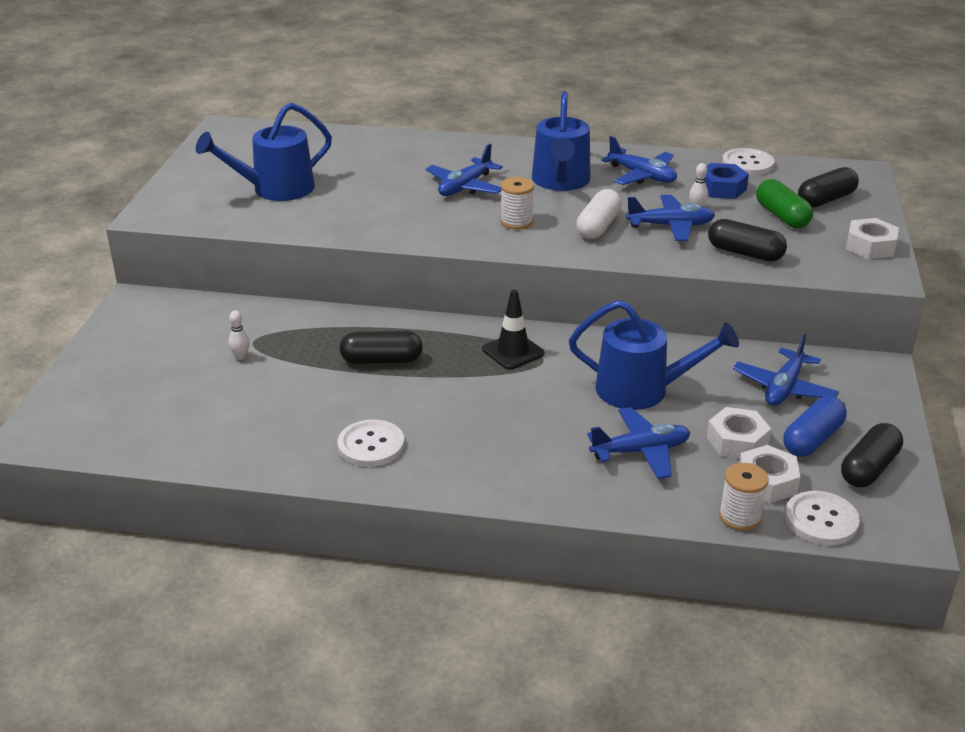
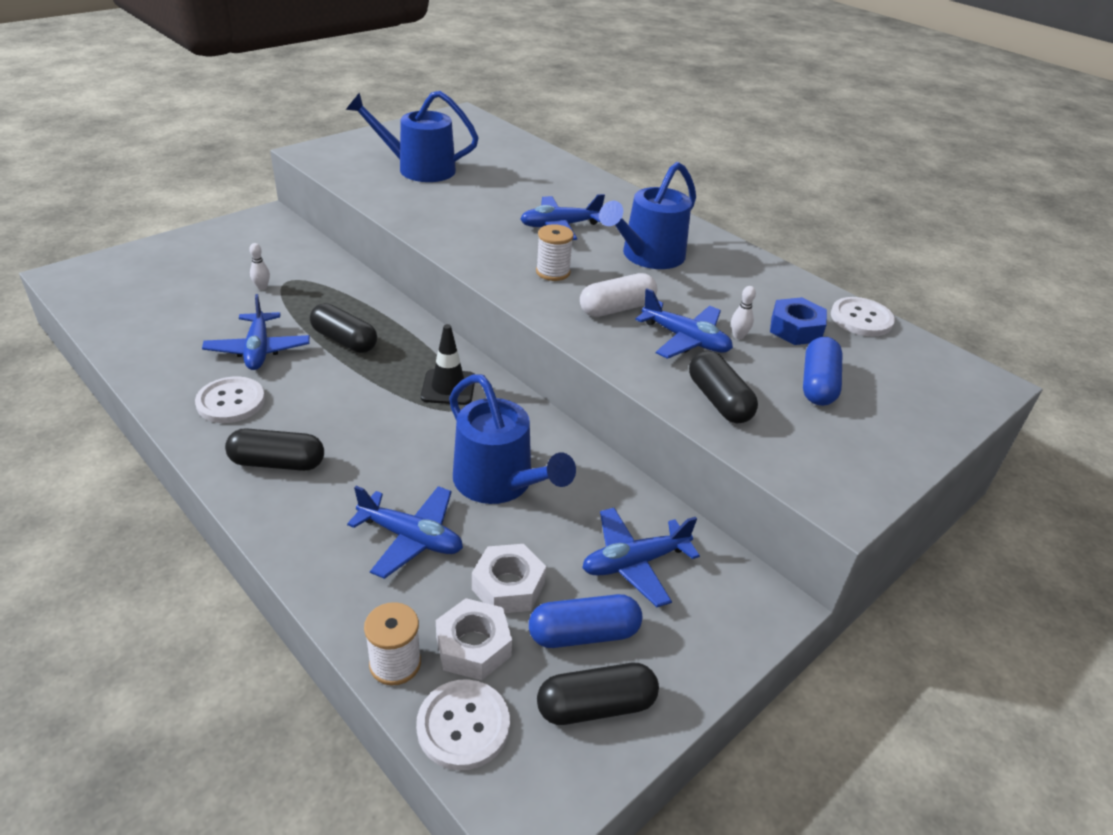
camera: 35 degrees right, 5 degrees up
blue plane [601,136,677,185] -> blue plane moved to [202,294,310,370]
green capsule [756,179,813,228] -> blue capsule [803,337,842,406]
black capsule [798,167,859,207] -> black capsule moved to [225,428,324,471]
white nut [846,218,899,259] -> none

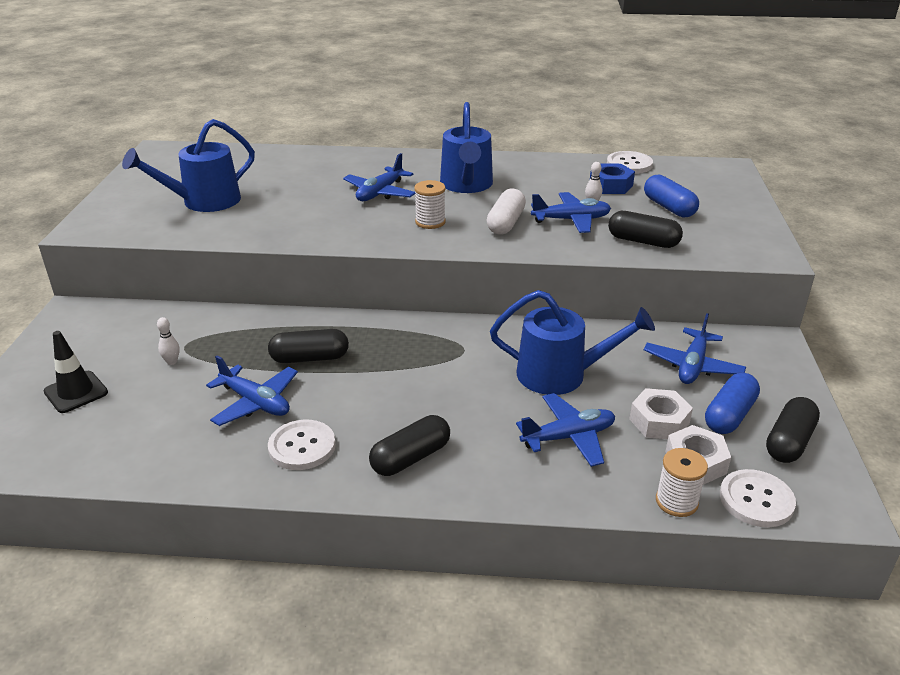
camera: 40 degrees left, 5 degrees down
black traffic cone [421,324,475,405] -> black traffic cone moved to [44,331,108,413]

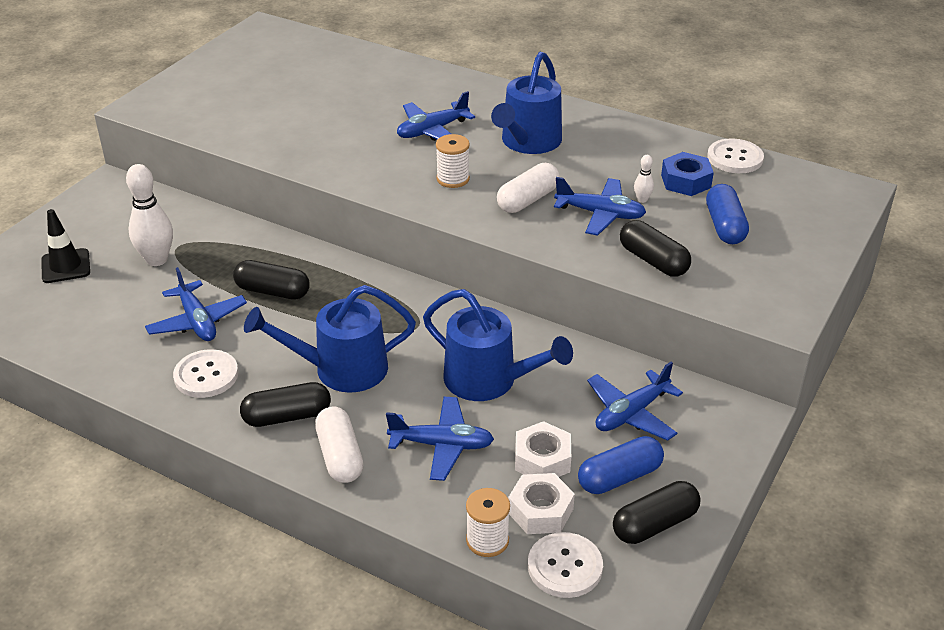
camera: 25 degrees right, 5 degrees up
blue watering can [122,119,255,212] -> blue watering can moved to [244,285,416,393]
white bowling pin [157,317,180,365] -> white bowling pin [126,164,173,266], size x2.18
none -> white capsule [315,406,364,483]

